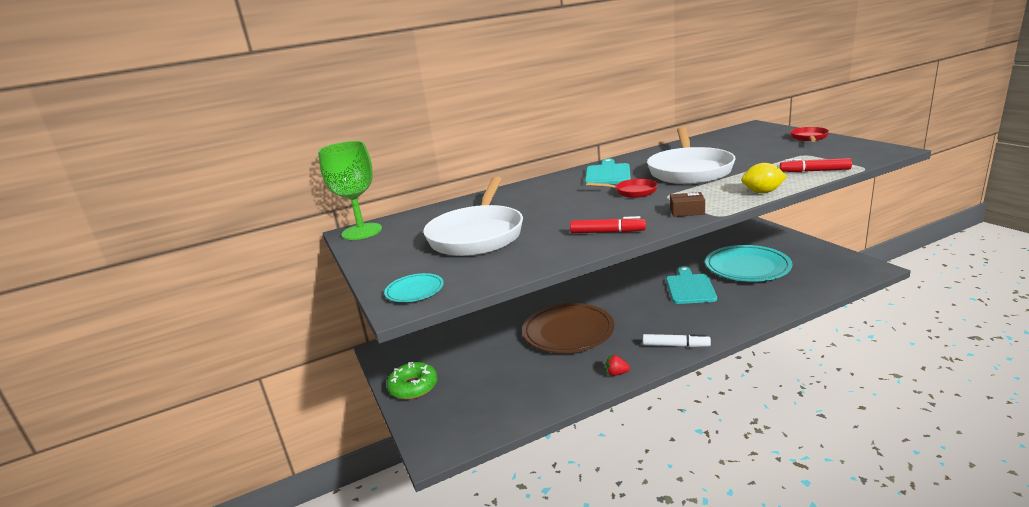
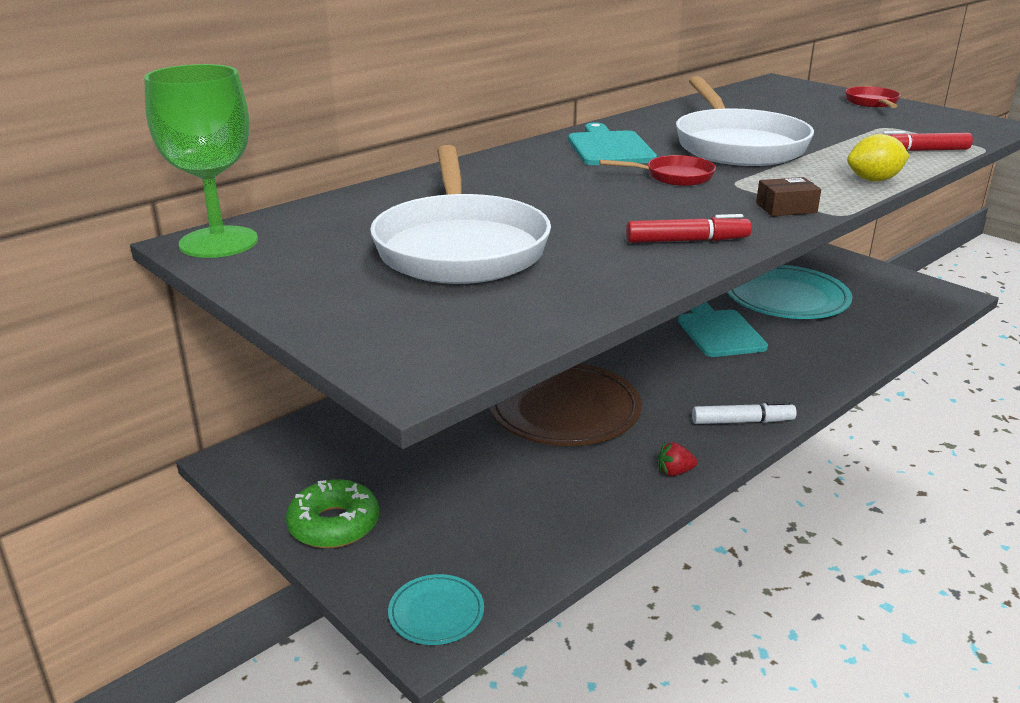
camera: 20 degrees left, 5 degrees up
turquoise plate [384,273,444,302] -> turquoise plate moved to [388,574,484,645]

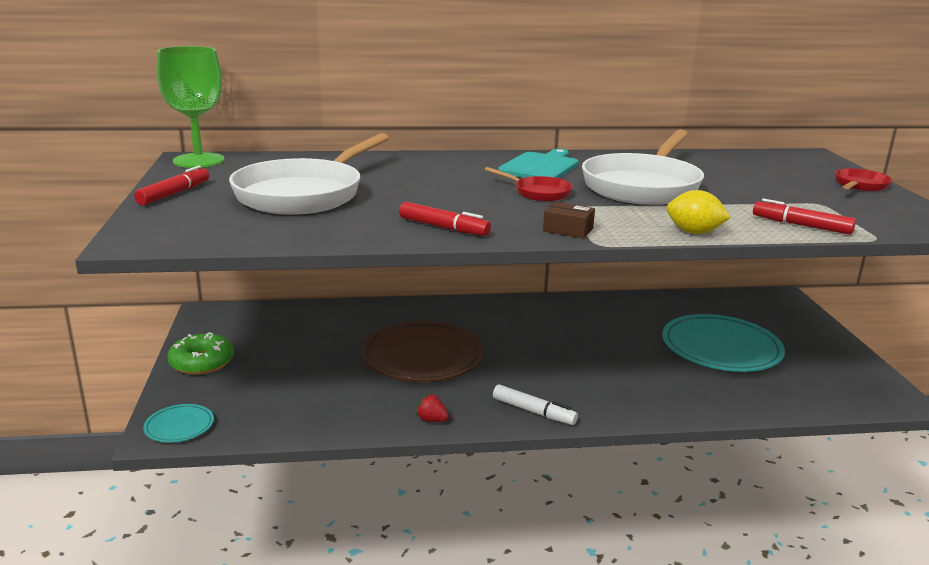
camera: 35 degrees right, 5 degrees down
turquoise cutting board [678,302,768,357] -> none
none -> red marker [134,166,209,205]

